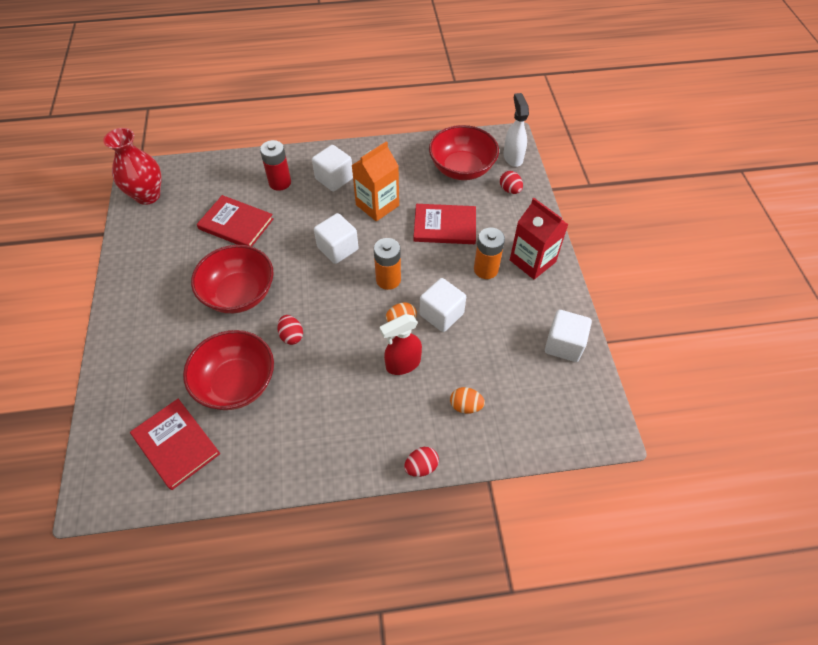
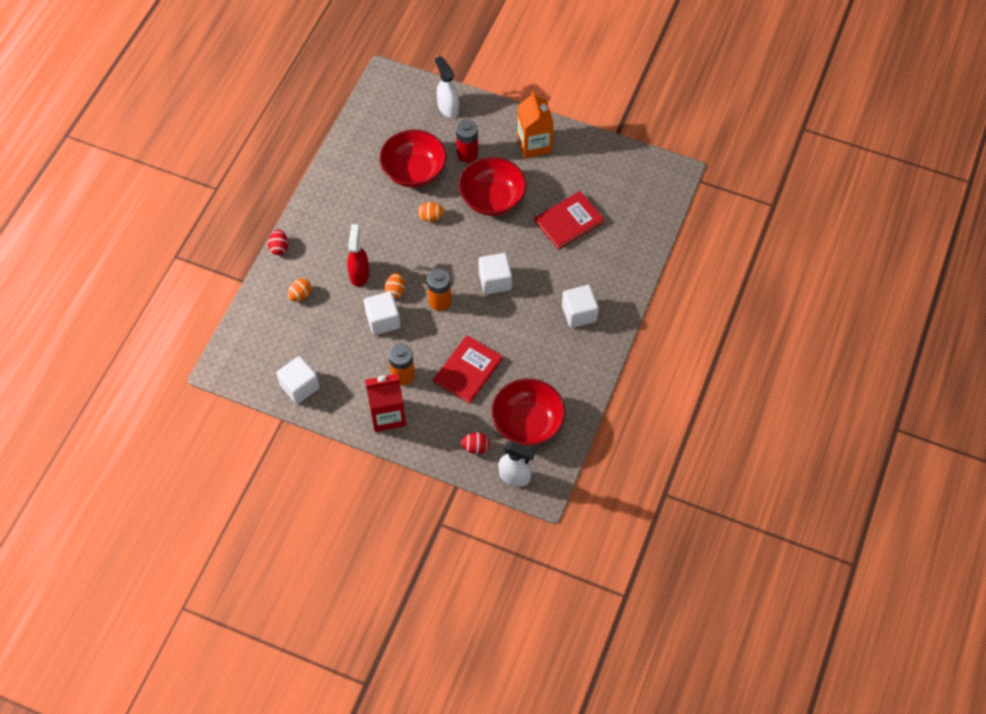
camera: 120 degrees right, 5 degrees up
red vase [103,128,161,205] -> none
red book [130,399,220,490] -> none
red battery [260,140,291,191] -> red battery moved to [456,120,478,162]
red egg [277,315,303,345] -> orange egg [418,202,444,222]
orange carton [352,141,399,221] -> orange carton moved to [517,91,554,158]
none -> white spray bottle [435,56,459,118]

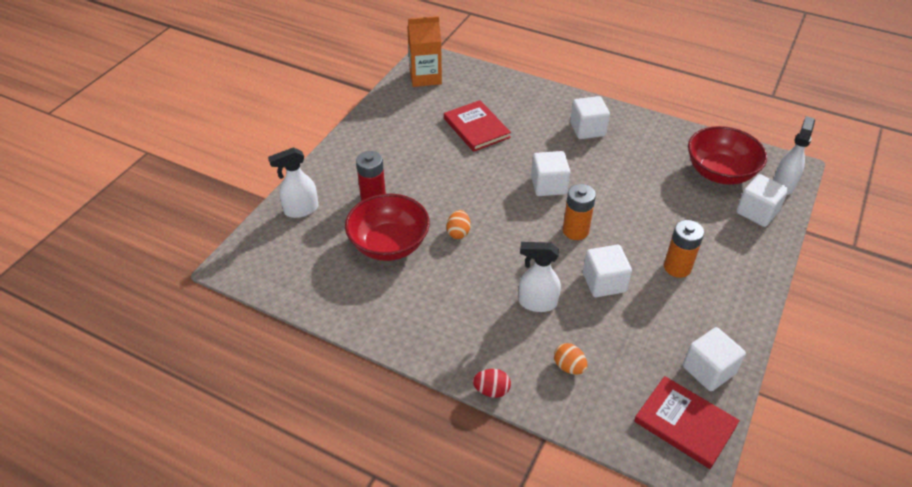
camera: 85 degrees left, 15 degrees down
red spray bottle [347,224,369,287] -> white spray bottle [518,242,561,312]
red carton [365,374,406,432] -> none
orange egg [385,273,405,299] -> none
red book [433,335,503,404] -> red book moved to [634,376,740,469]
red bowl [459,157,527,216] -> none
red egg [461,433,490,454] -> white cube [736,174,789,227]
orange carton [517,91,554,158] -> orange carton moved to [407,16,442,87]

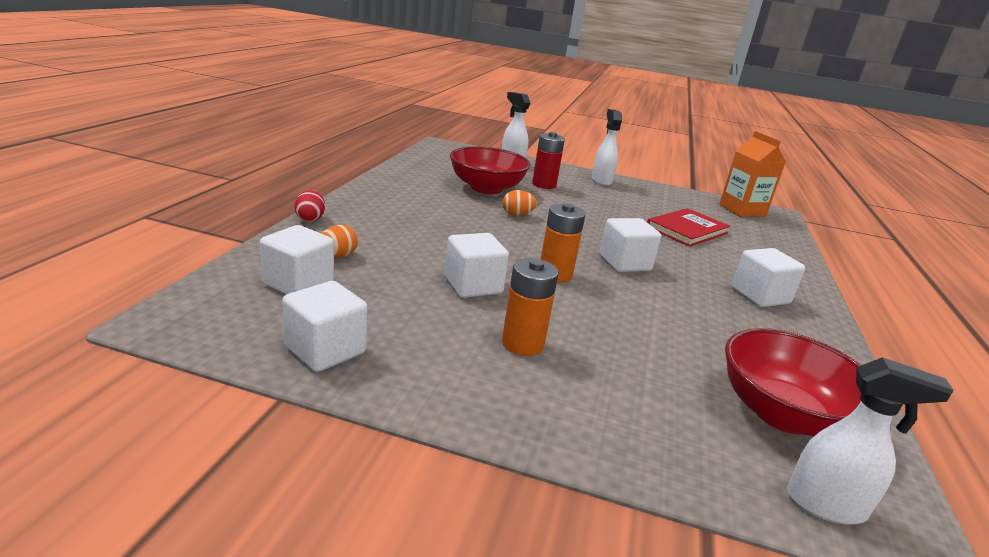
camera: 75 degrees right, 20 degrees down
white spray bottle [518,242,561,312] -> white spray bottle moved to [592,109,622,186]
red book [634,376,740,469] -> none
white cube [736,174,789,227] -> white cube moved to [260,225,334,295]

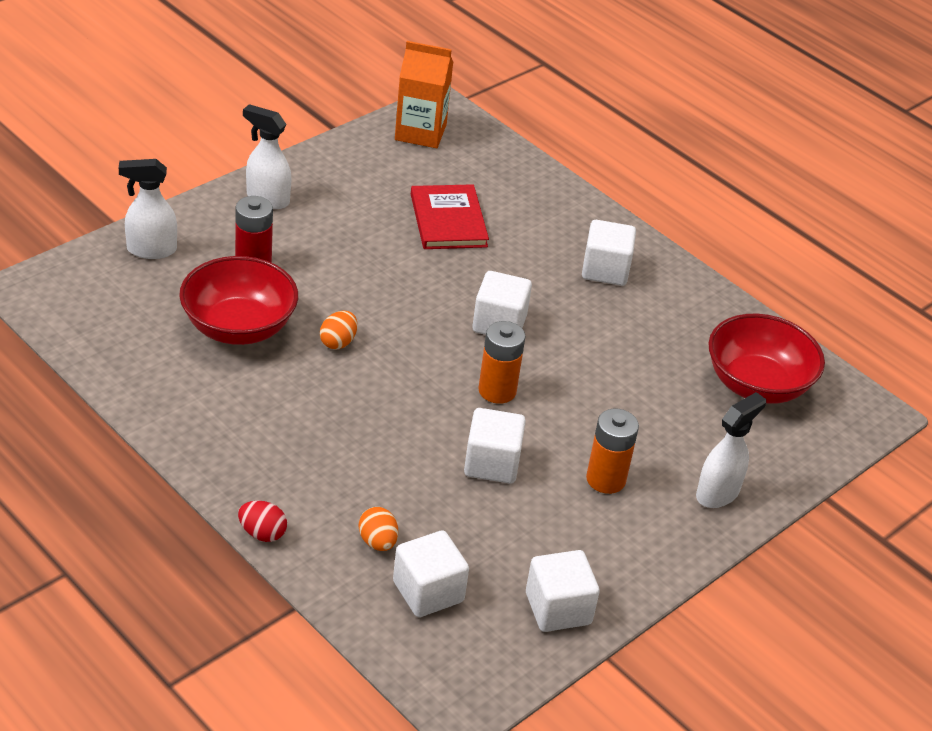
camera: 60 degrees left, 15 degrees up
white spray bottle [787,357,954,524] -> white spray bottle moved to [696,392,766,508]

